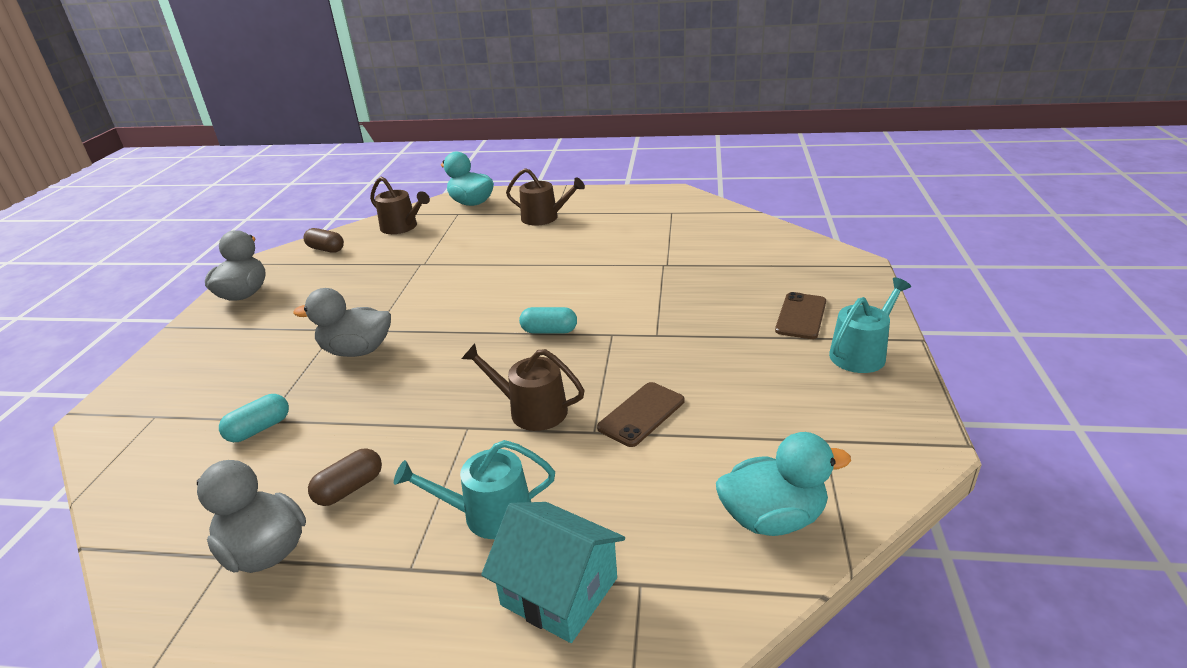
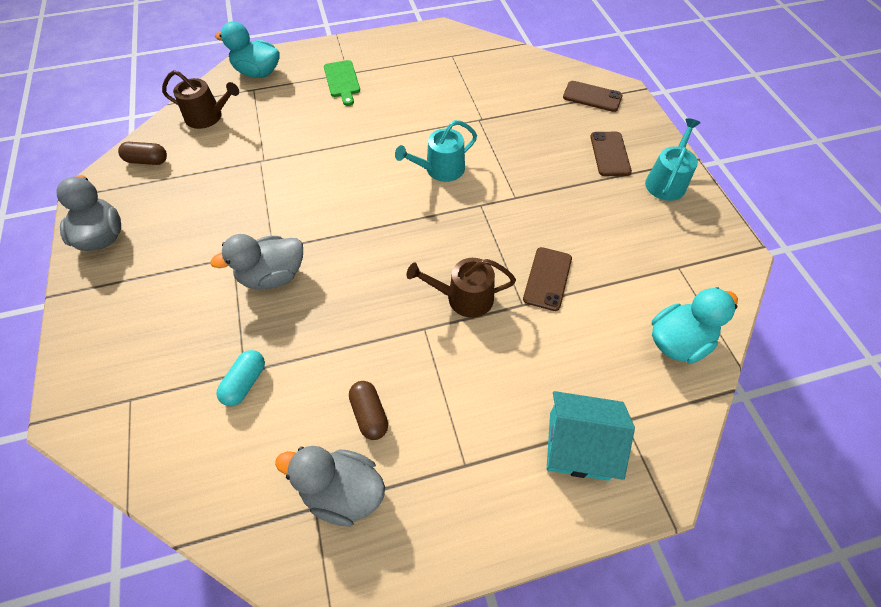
camera: 25 degrees left, 25 degrees up
brown capsule [308,448,382,506] -> brown capsule turned 45 degrees counterclockwise [349,381,388,440]
turquoise watering can [394,440,555,539] -> turquoise watering can moved to [395,120,477,182]
brown watering can [506,168,585,226] -> green cutting board [324,60,360,106]
turquoise capsule [519,307,577,334] -> none
none -> brown phone [563,81,623,112]

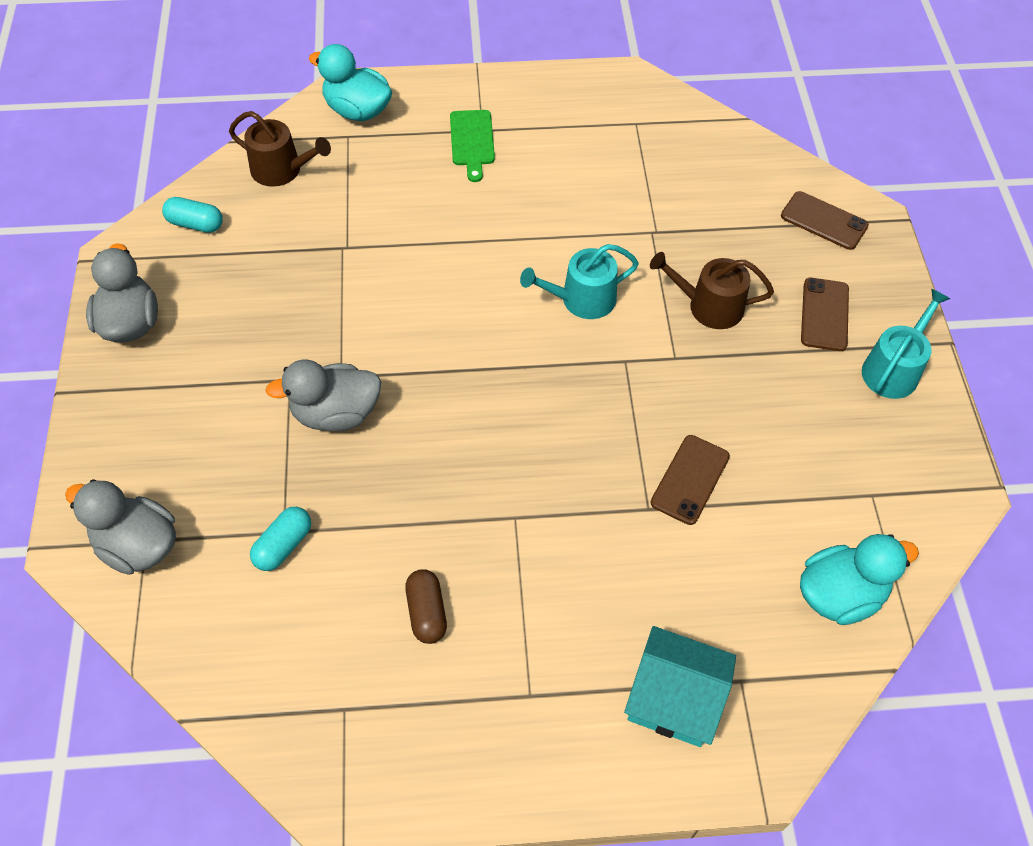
camera: 10 degrees right, 0 degrees up
brown capsule [118,142,167,165] -> turquoise capsule [162,197,223,233]
grey duck [275,446,385,527] -> grey duck moved to [65,479,176,575]
brown watering can [407,258,516,318] -> brown watering can moved to [650,252,774,329]

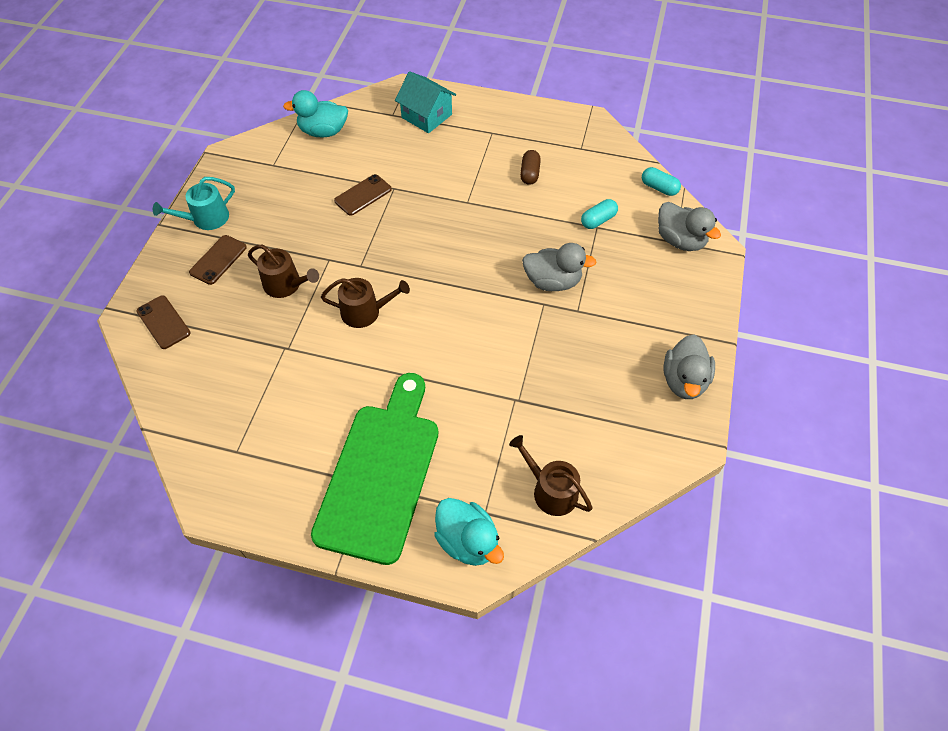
camera: 160 degrees left, 0 degrees up
turquoise capsule [162,197,223,233] -> turquoise capsule moved to [642,167,681,196]
green cutting board [450,110,495,182] -> green cutting board [311,373,439,565], size x2.37
turquoise watering can [520,244,639,319] -> brown watering can [321,278,410,328]

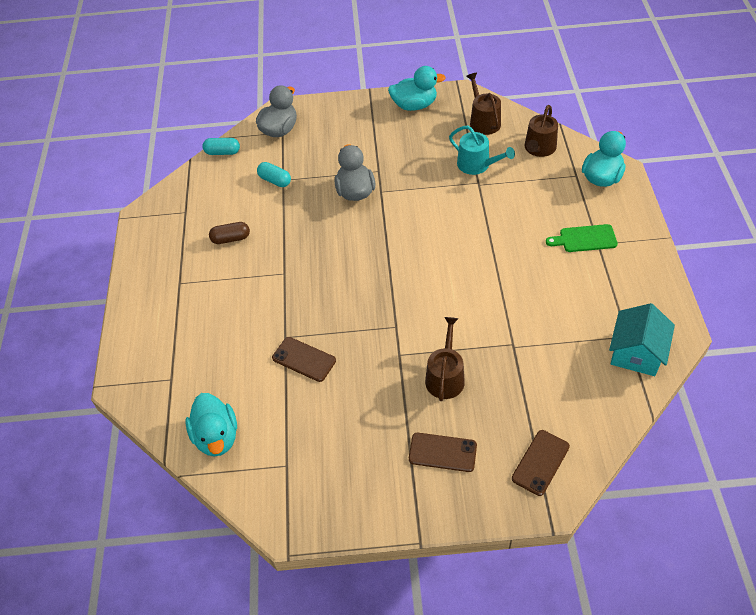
camera: 105 degrees left, 5 degrees down
turquoise watering can [153,177,235,230] -> turquoise watering can moved to [449,126,515,175]
green cutting board [311,373,439,565] -> green cutting board [546,224,618,252], size x0.42
brown watering can [321,278,410,328] -> brown watering can moved to [466,73,501,135]
turquoise house [395,71,456,133] -> turquoise house moved to [609,303,675,376]
turquoise capsule [642,167,681,196] -> turquoise capsule turned 75 degrees clockwise [202,138,240,155]
grey duck [664,335,715,399] -> turquoise duck [388,66,446,111]

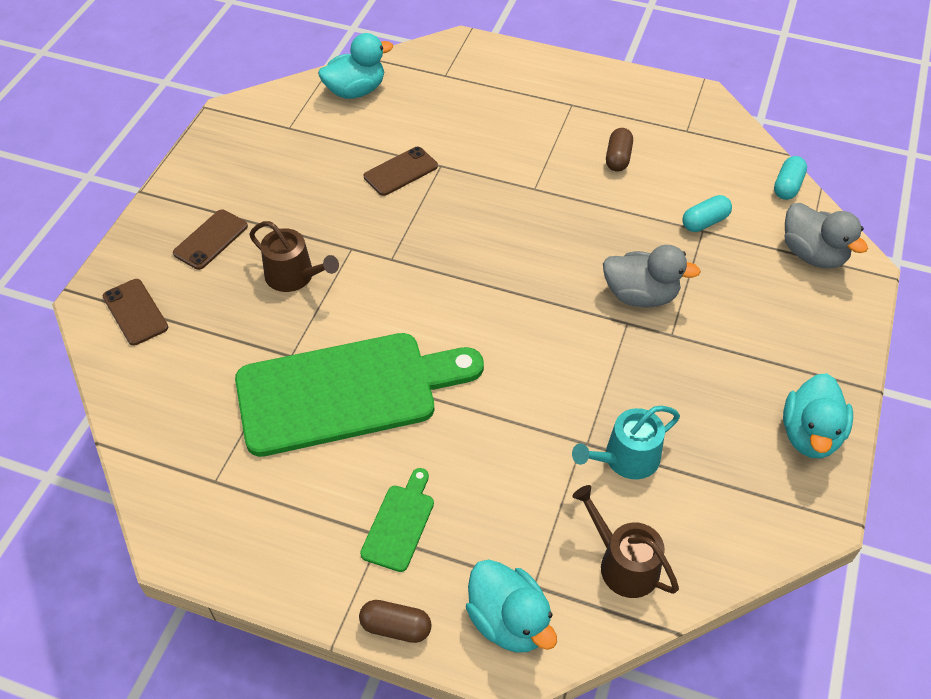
camera: 110 degrees right, 0 degrees up
turquoise duck [185,393,237,457] -> turquoise duck turned 150 degrees clockwise [318,33,393,99]
brown watering can [466,73,501,135] -> none
turquoise house [609,303,675,376] -> none
none -> green cutting board [235,333,484,457]
none -> brown capsule [359,600,432,643]

